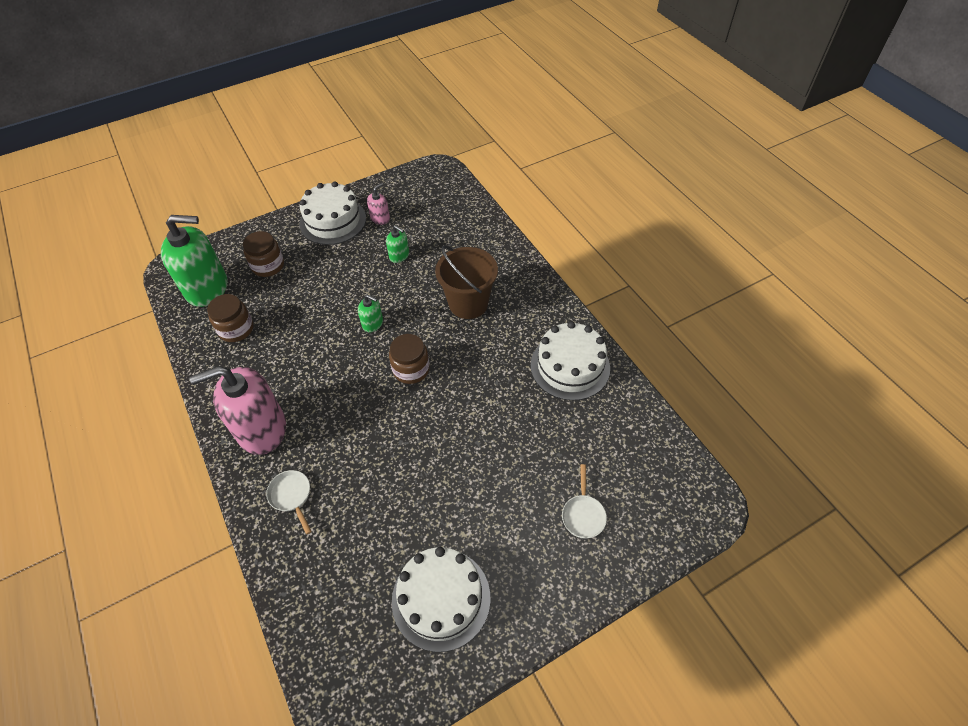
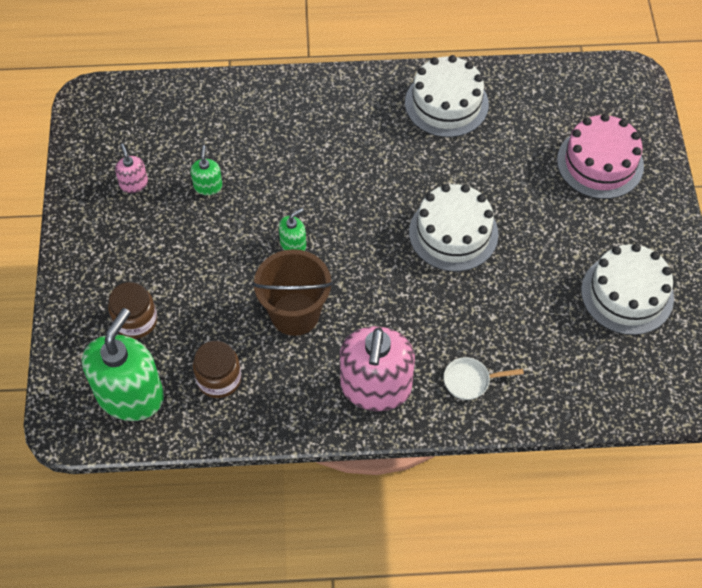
camera: 65 degrees left, 5 degrees up
white cake [299,181,366,245] -> white cake moved to [409,184,498,272]
green soap dispenser [386,225,409,263] -> green soap dispenser turned 60 degrees counterclockwise [190,146,222,195]
brown jar [389,334,430,384] -> none
brown bucket [435,246,498,319] -> brown bucket moved to [252,249,333,336]
white pan [562,464,607,539] -> pink cake [557,114,644,199]

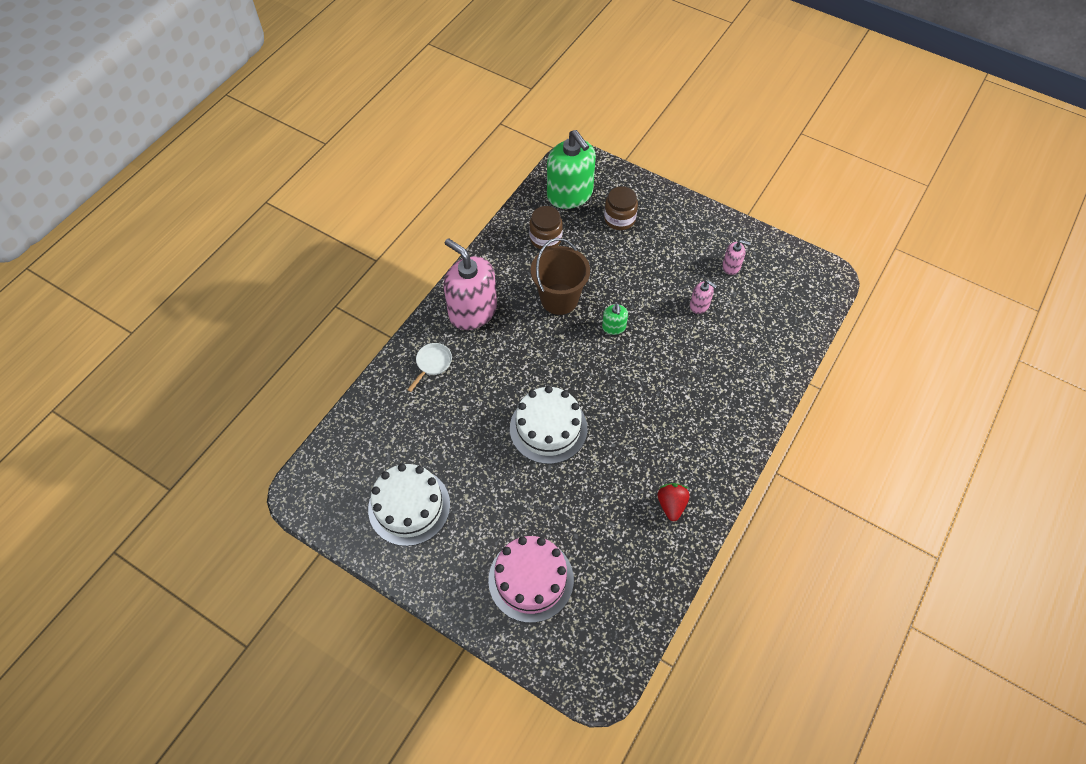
camera: 125 degrees right, 0 degrees up
green soap dispenser [190,146,222,195] -> pink soap dispenser [690,280,717,314]
white cake [405,55,489,137] -> red strawberry [658,483,690,521]

